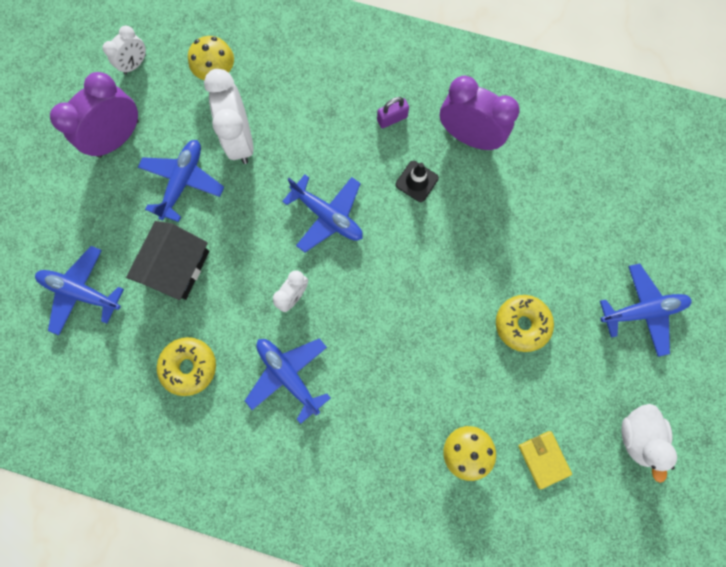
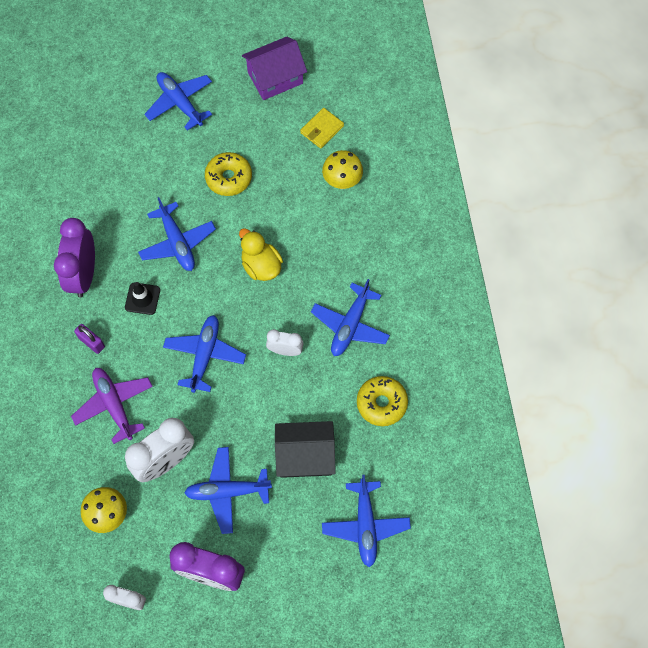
camera: 115 degrees left, 10 degrees down
white duck [621,404,677,483] -> purple house [242,37,307,100]
none -> purple plane [71,368,153,444]
none -> blue plane [138,197,216,271]
none -> yellow duck [239,228,283,281]

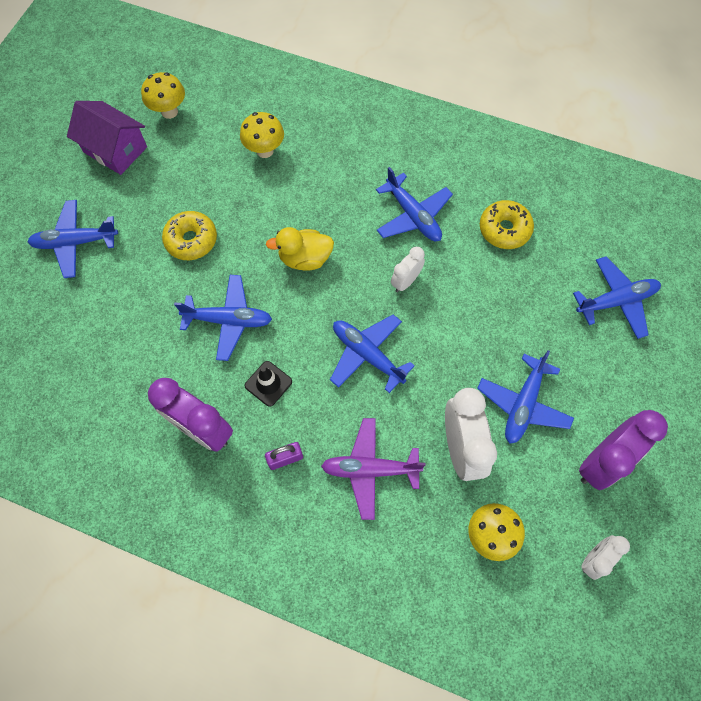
camera: 60 degrees left, 0 degrees up
purple house [242,37,307,100] -> purple house turned 60 degrees counterclockwise [67,101,147,175]
black house [275,421,336,478] -> none
yellow wallet [300,108,344,149] -> none
blue plane [322,475,411,567] -> blue plane turned 45 degrees counterclockwise [573,256,661,339]
none -> yellow mushroom [141,72,185,119]

